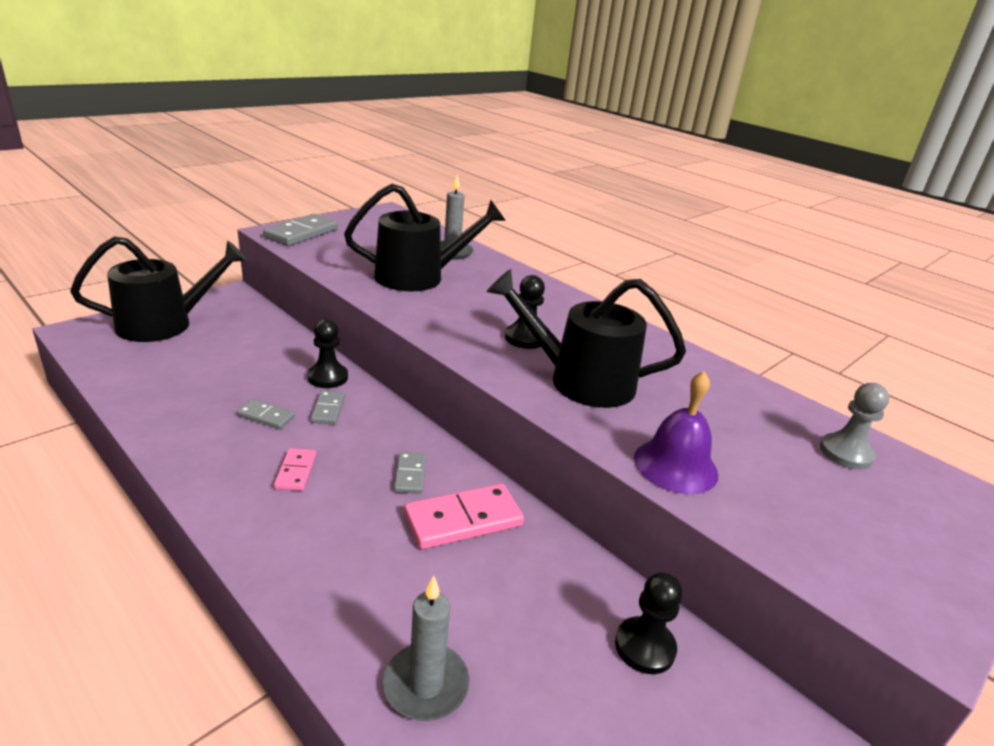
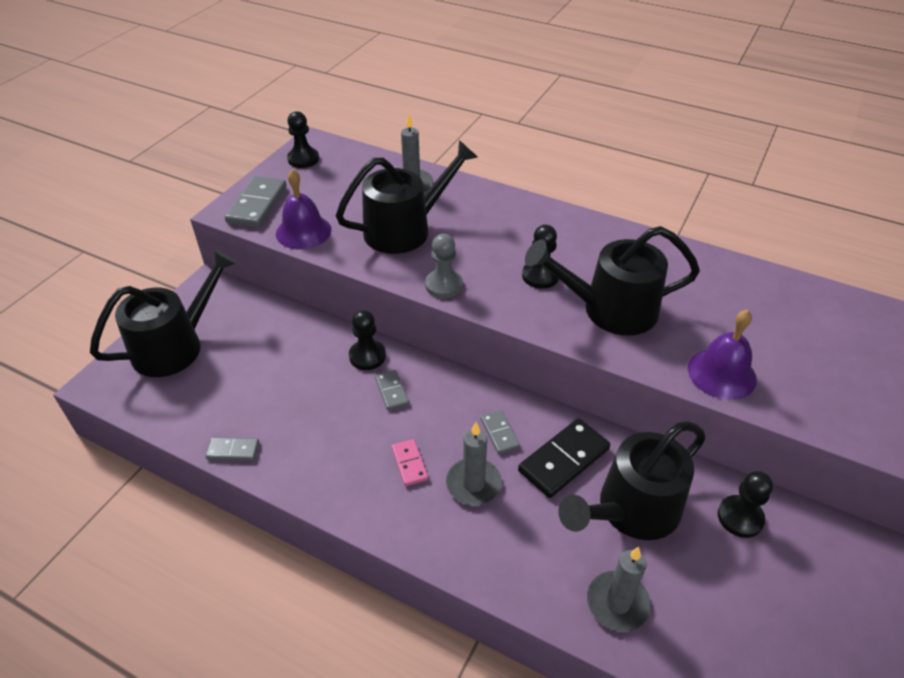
camera: 15 degrees left, 15 degrees up
grey domino [237,399,295,429] -> grey domino moved to [205,437,259,461]
pink domino [404,484,524,549] -> black domino [518,418,610,498]
grey pawn [820,383,889,470] -> grey pawn moved to [425,234,463,298]
none -> purple bell [276,169,332,249]
none -> black pawn [287,111,319,168]
none -> grey candle [446,422,502,505]
none -> black watering can [559,421,706,540]

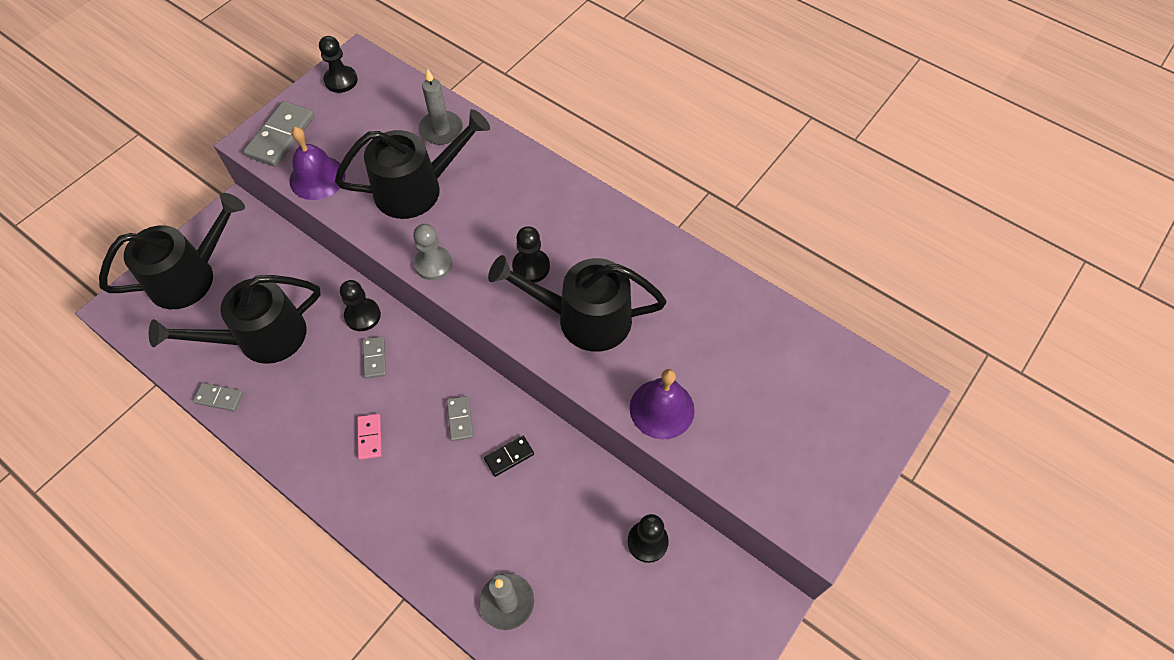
camera: 10 degrees right, 15 degrees up
grey candle [446,422,502,505] -> none
black domino [518,418,610,498] -> black domino [484,436,534,477], size x0.55
black watering can [559,421,706,540] -> black watering can moved to [149,275,321,364]

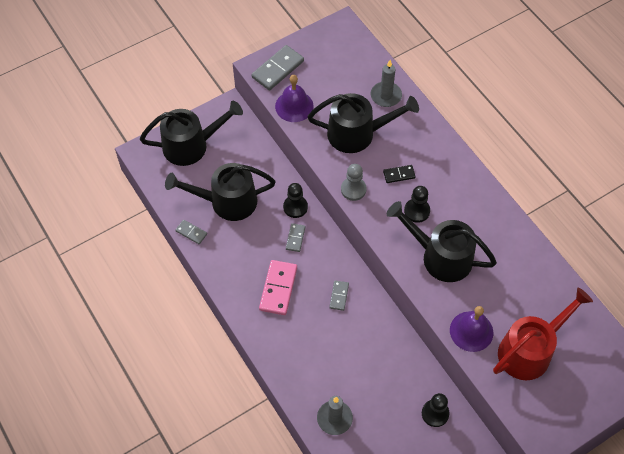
camera: 20 degrees right, 0 degrees up
black pawn [319,36,358,93] -> none
pink domino [357,414,382,460] -> pink domino [259,260,297,315], size x1.82
black domino [484,436,534,477] -> black domino moved to [383,165,416,183]
none -> red watering can [493,287,593,380]

